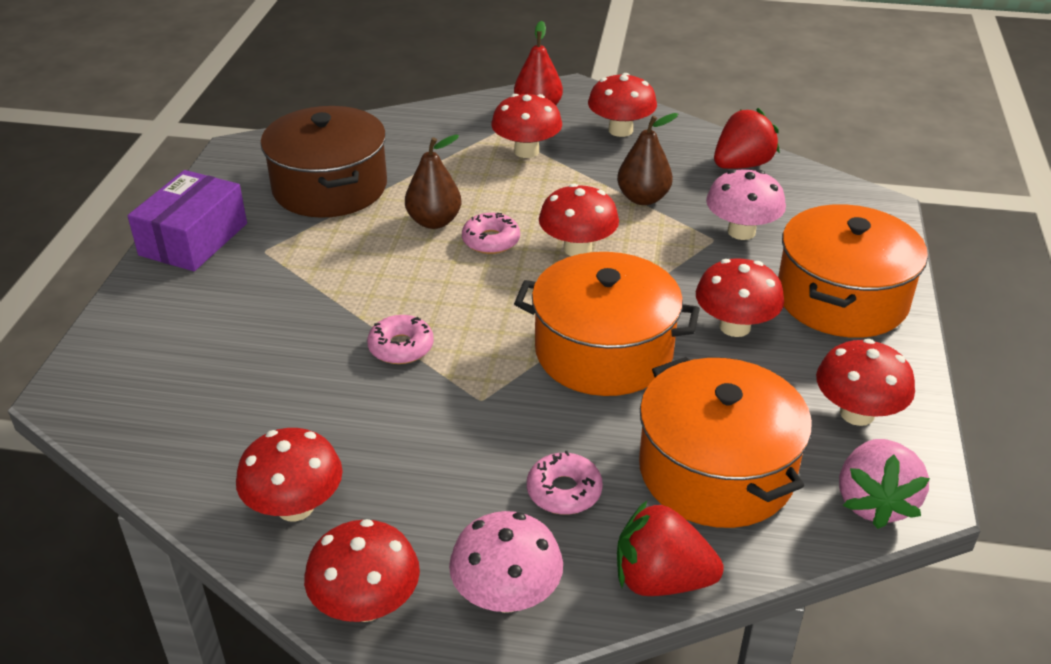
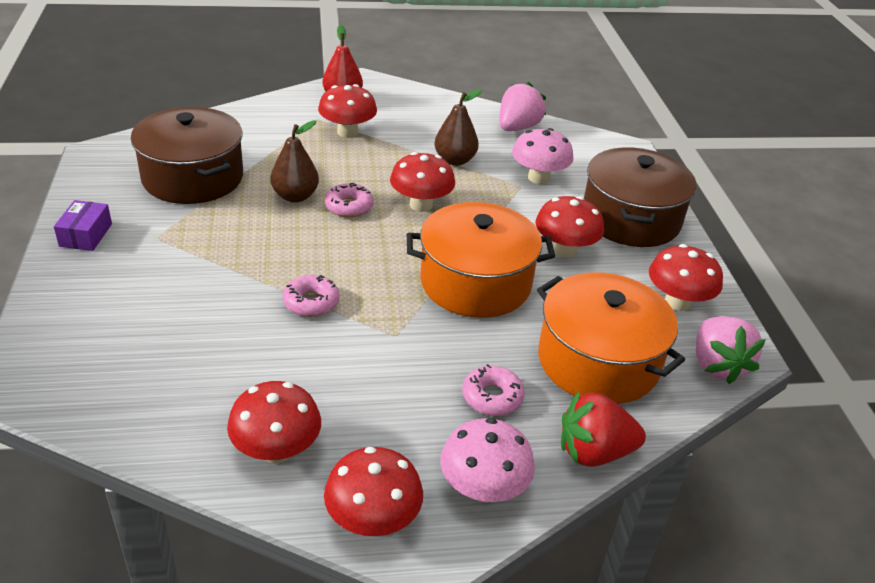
camera: 20 degrees left, 0 degrees up
purple box [127,170,247,271] -> purple box [54,200,112,251], size x0.58
red mushroom [588,73,657,137] -> none
red strawberry [714,108,780,169] -> pink strawberry [499,82,546,131]
orange pot [778,204,928,338] -> brown pot [584,147,697,247]

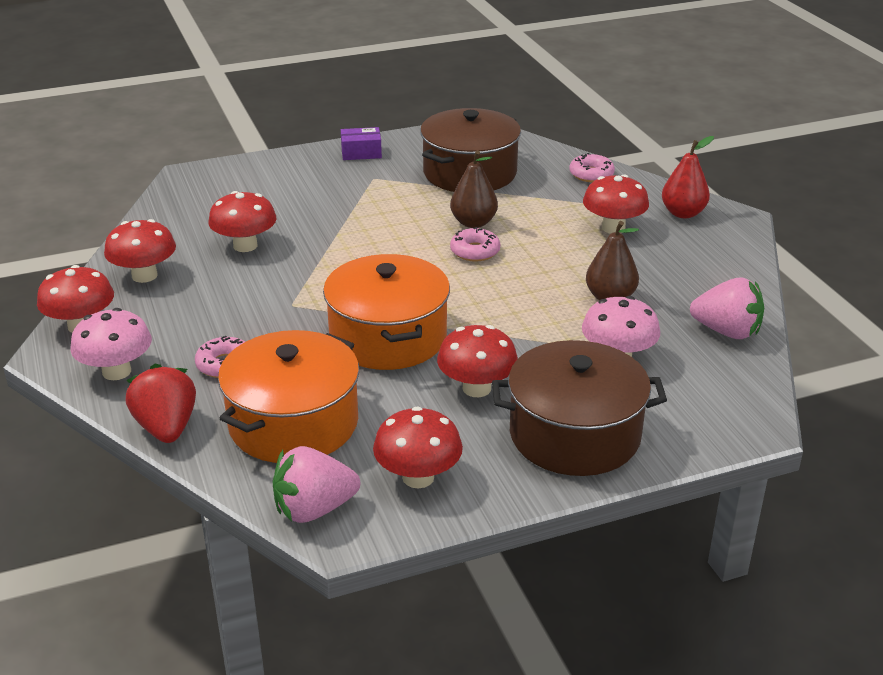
camera: 80 degrees right, 5 degrees down
pink donut [283,275,339,317] -> pink donut moved to [569,153,615,182]
red mushroom [390,152,455,212] -> red mushroom moved to [208,191,276,252]

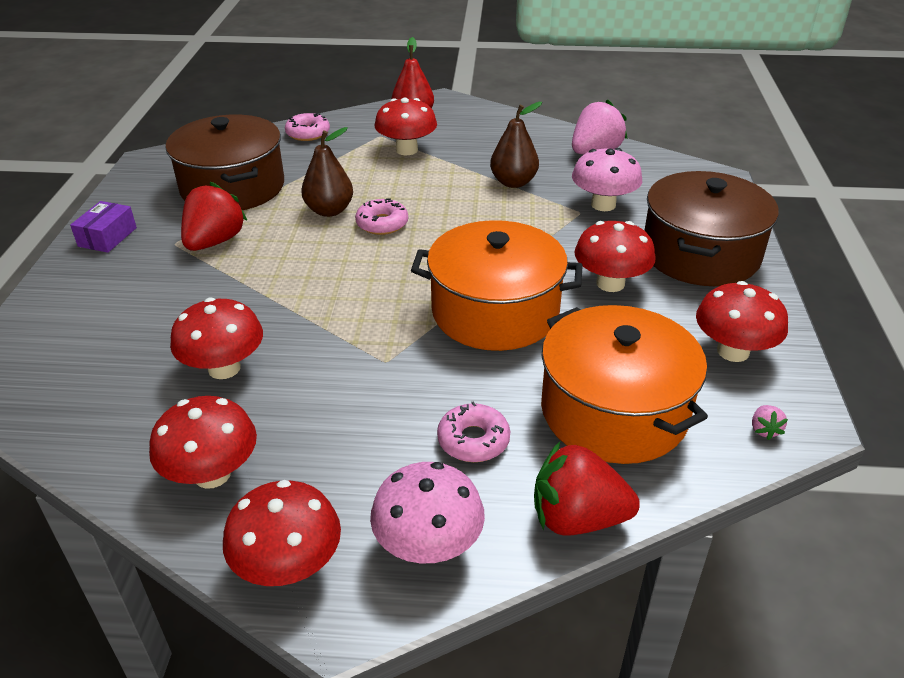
camera: 65 degrees left, 5 degrees up
pink strawberry [273,446,360,523] -> pink strawberry [752,405,788,440], size x0.42
none -> red strawberry [181,182,248,251]

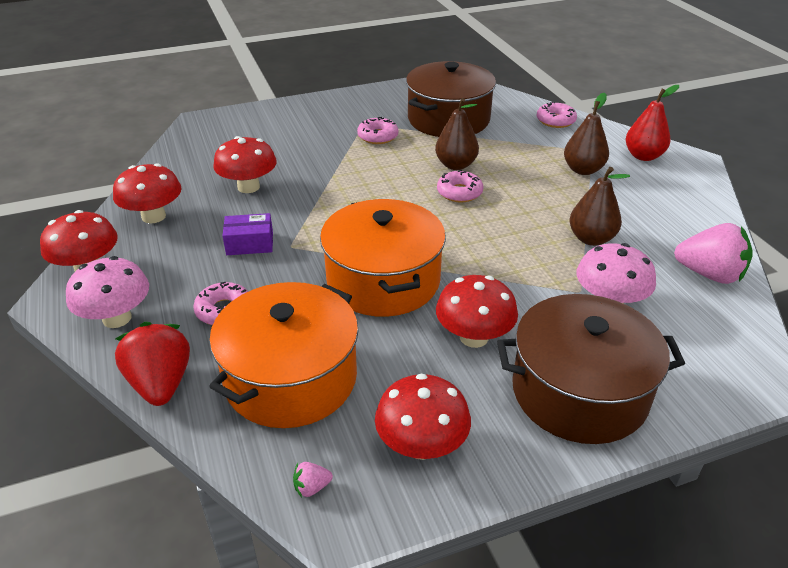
camera: 65 degrees right, 0 degrees up
purple box [70,201,137,253] -> purple box moved to [222,213,273,255]
red strawberry [181,182,248,251] -> pink donut [357,117,398,144]
red mushroom [375,98,437,155] -> brown pear [564,93,609,175]

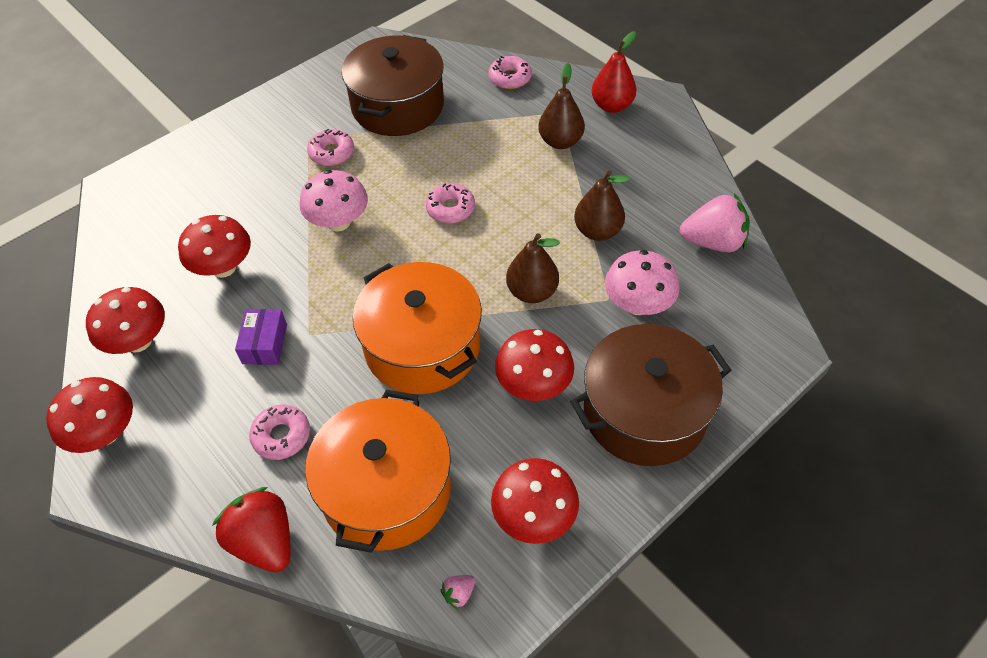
camera: 20 degrees left, 15 degrees up
pink mushroom [66,256,149,328] -> pink mushroom moved to [300,170,368,232]
purple box [222,213,273,255] -> purple box turned 60 degrees counterclockwise [235,309,287,365]
brown pear [435,98,479,170] -> brown pear moved to [506,233,560,303]

